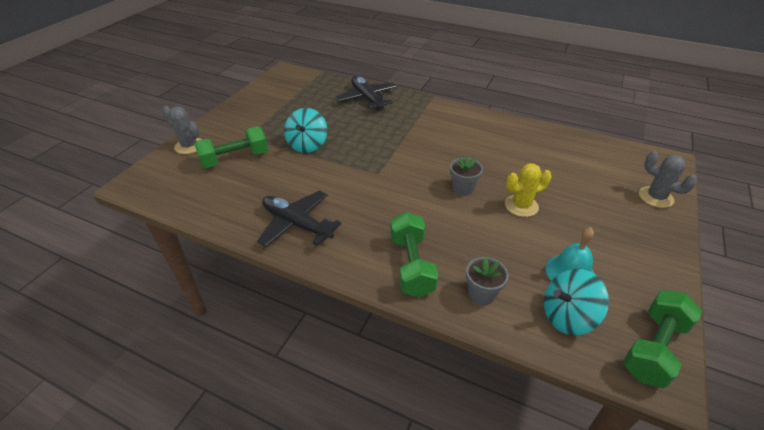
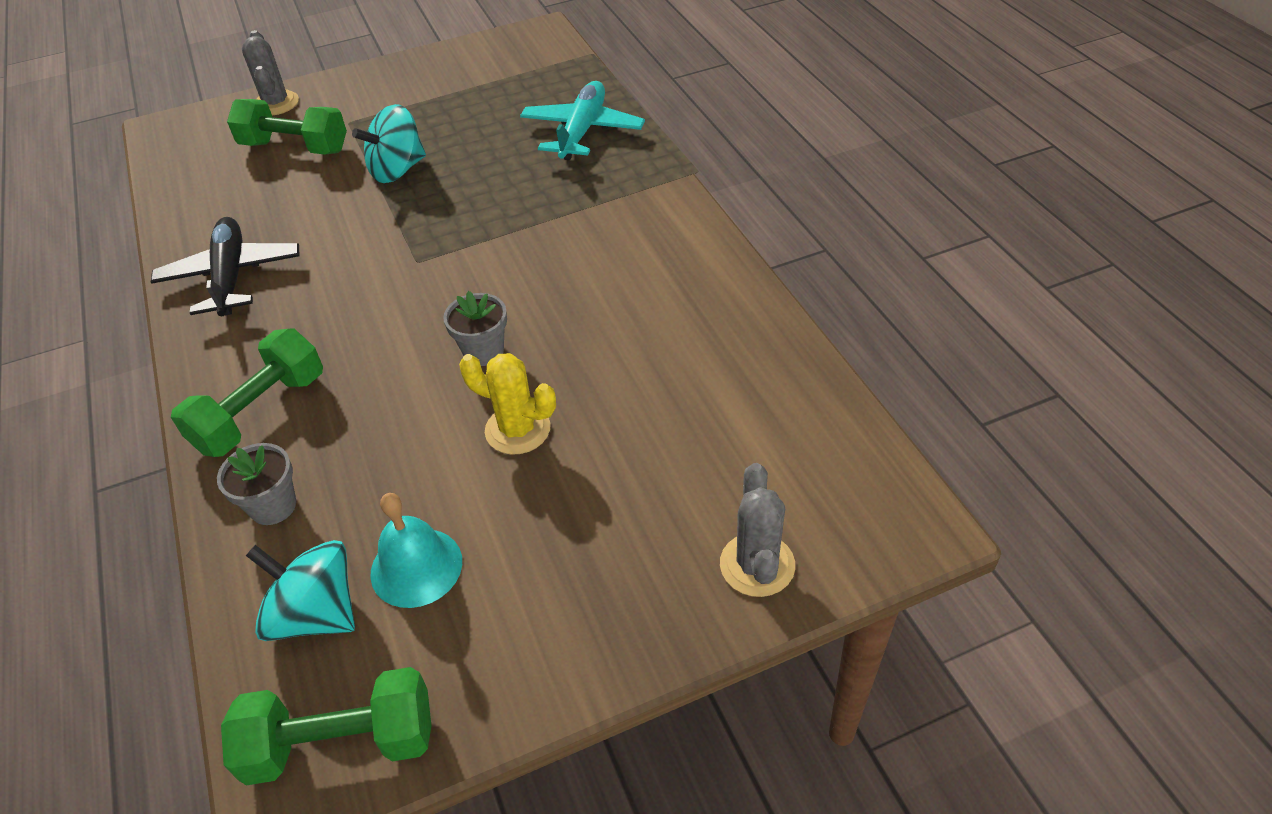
camera: 45 degrees right, 5 degrees up
black plane [335,76,397,111] -> turquoise plane [520,81,645,160]

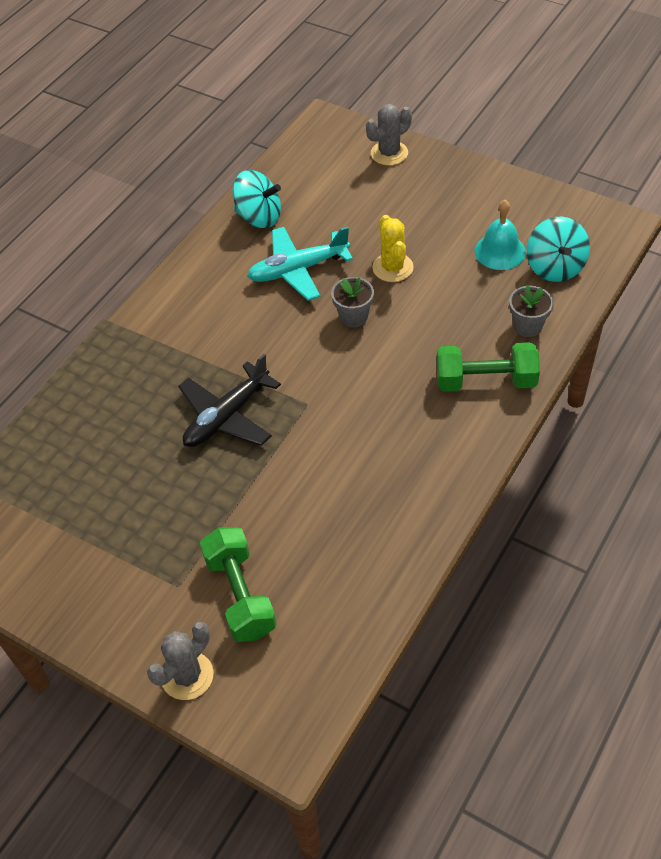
camera: 125 degrees left, 5 degrees up
black plane [151,217,299,316] -> black plane moved to [178,354,281,447]
green dumbbell [221,667,431,786] -> none
turquoise spinning top [352,104,426,183] -> turquoise spinning top moved to [232,170,281,228]
turquoise plane [520,81,645,160] -> turquoise plane moved to [247,227,353,301]

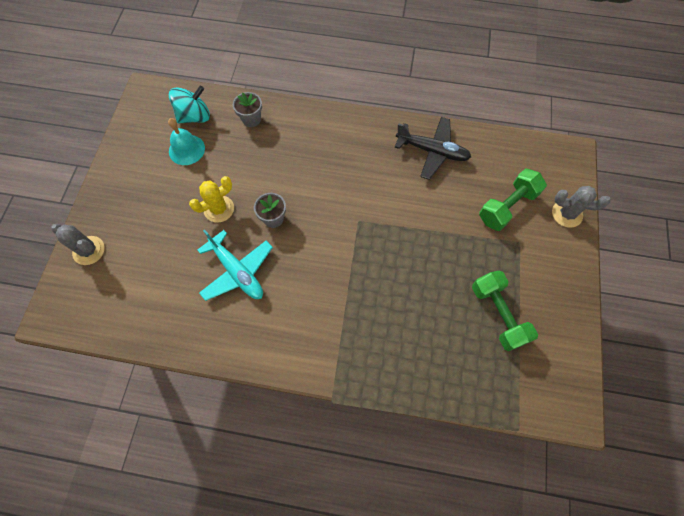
camera: 115 degrees left, 15 degrees up
black plane [178,354,281,447] -> black plane moved to [395,117,471,180]
turquoise spinning top [232,170,281,228] -> none
green dumbbell [437,342,540,392] -> green dumbbell moved to [472,271,538,351]

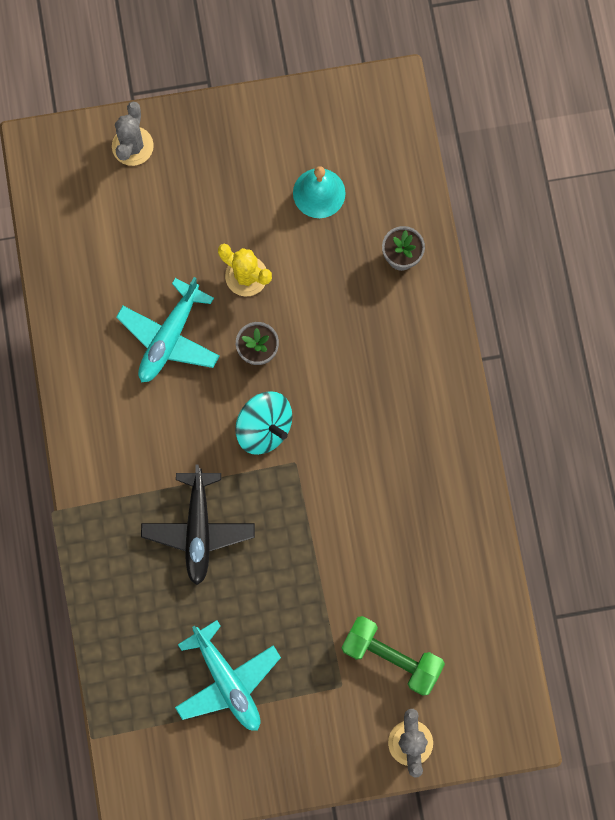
camera: 70 degrees right, 10 degrees up
turquoise spinning top [169,85,210,124] -> turquoise spinning top moved to [235,391,292,455]
black plane [395,117,471,180] -> black plane moved to [141,464,255,585]
green dumbbell [472,271,538,351] -> turquoise plane [175,620,281,731]

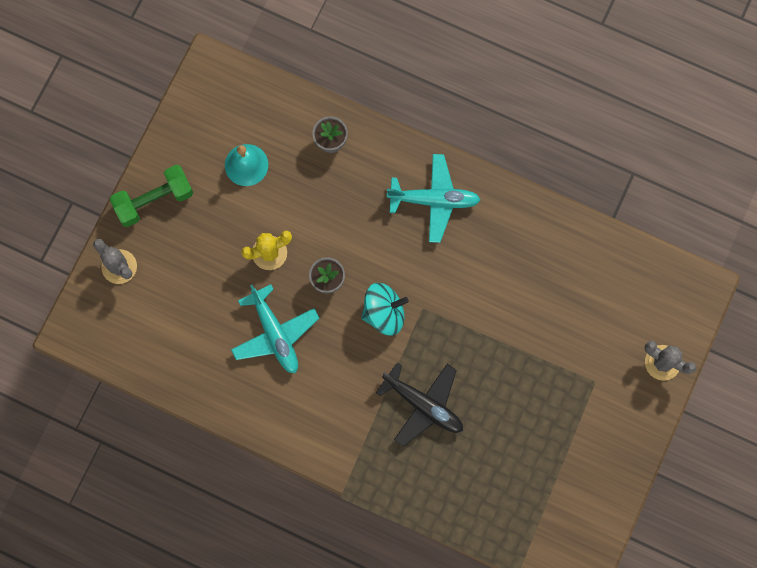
camera: 55 degrees left, 0 degrees up
turquoise plane [175,620,281,731] -> turquoise plane moved to [387,154,481,243]
green dumbbell [341,616,445,696] -> green dumbbell moved to [110,165,193,227]

